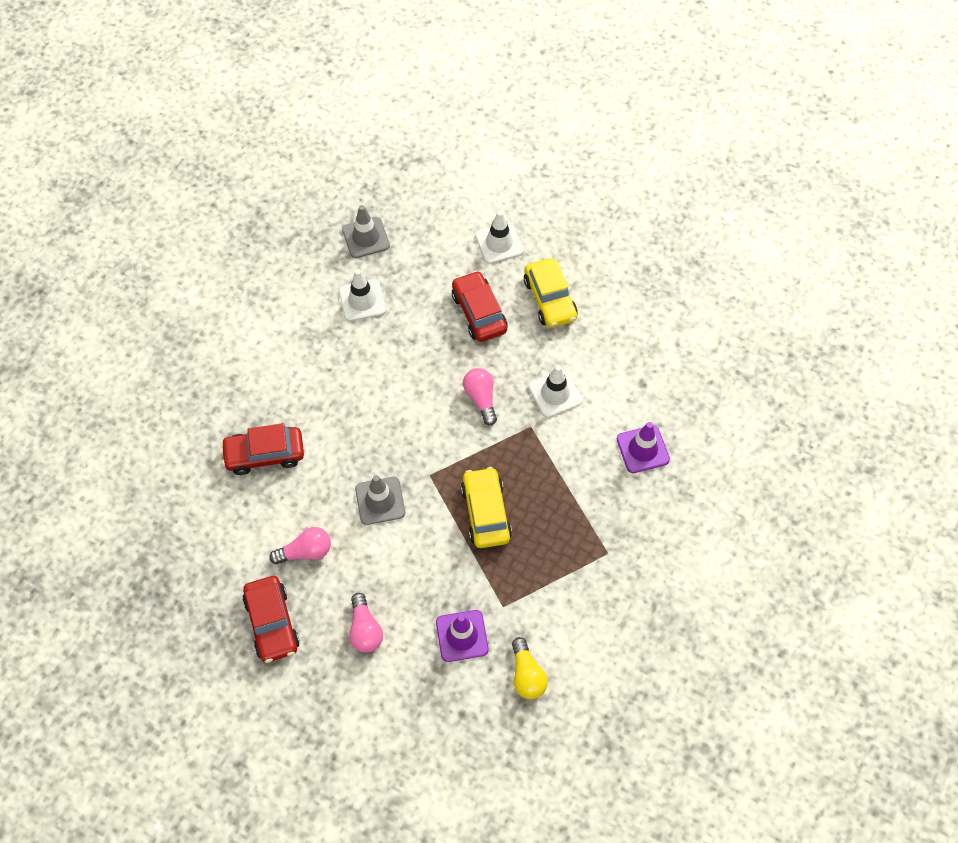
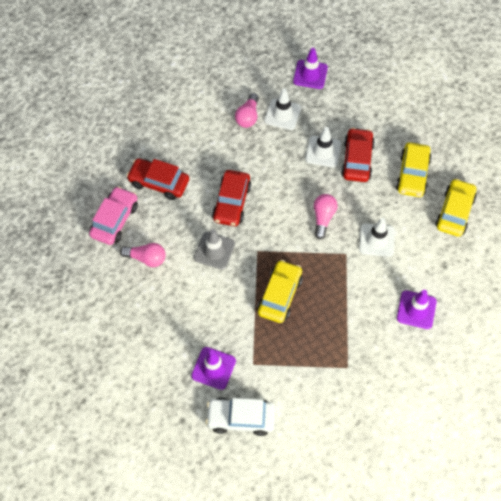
camera: 30 degrees right, 0 degrees up
red car [242,576,300,663] -> red car moved to [212,170,251,226]
grey traffic cone [342,205,390,258] -> purple traffic cone [293,48,328,89]
pink light bulb [349,593,383,653] -> pink light bulb moved to [235,93,259,128]
white traffic cone [475,211,524,264] -> white traffic cone moved to [305,127,341,168]
yellow light bulb [512,637,548,699] -> white car [206,398,275,436]
none -> pink car [89,186,138,245]
none -> yellow car [435,178,477,237]

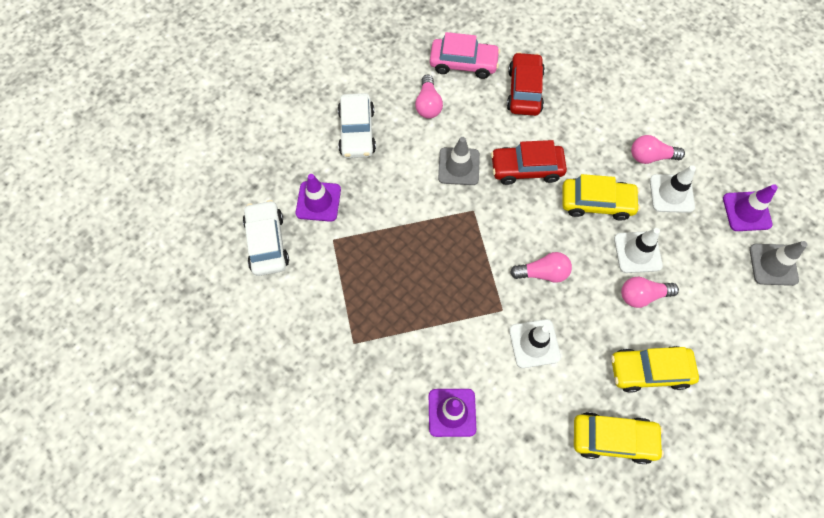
camera: 75 degrees right, 5 degrees up
yellow car [257,260,303,323] -> yellow car moved to [562,174,640,220]
red car [341,128,375,182] -> pink light bulb [621,277,679,308]
none -> white car [338,93,376,158]
none -> grey traffic cone [749,241,807,286]

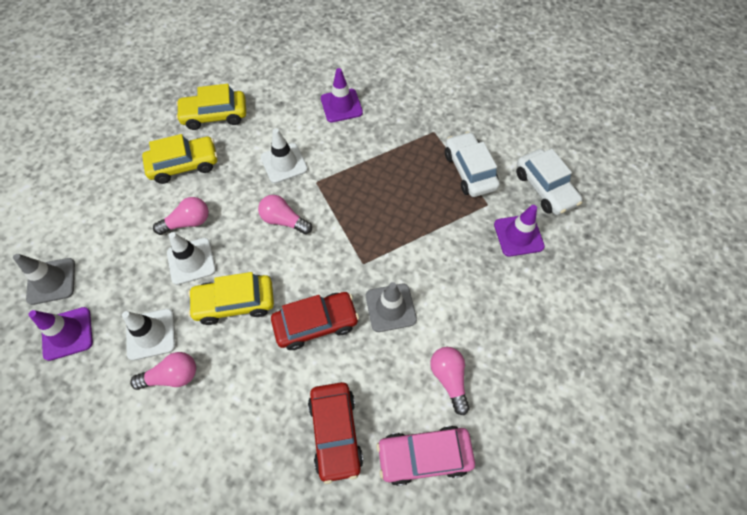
camera: 165 degrees right, 5 degrees down
white car [338,93,376,158] -> white car moved to [445,132,500,197]
pink light bulb [510,252,572,283] -> pink light bulb turned 45 degrees clockwise [258,195,312,234]

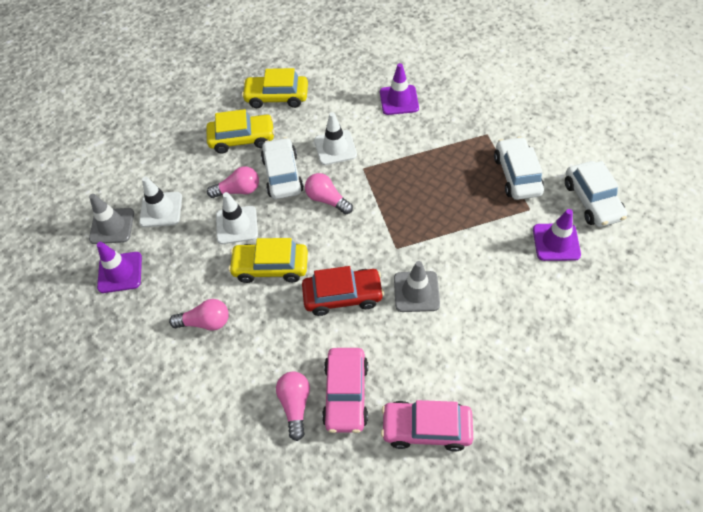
camera: 15 degrees right, 5 degrees down
white traffic cone [122,309,176,361] -> white traffic cone moved to [139,176,182,227]
red car [308,382,363,484] -> pink car [322,348,368,433]
pink light bulb [430,347,470,415] -> pink light bulb moved to [276,372,310,441]
none -> white car [261,137,304,199]

